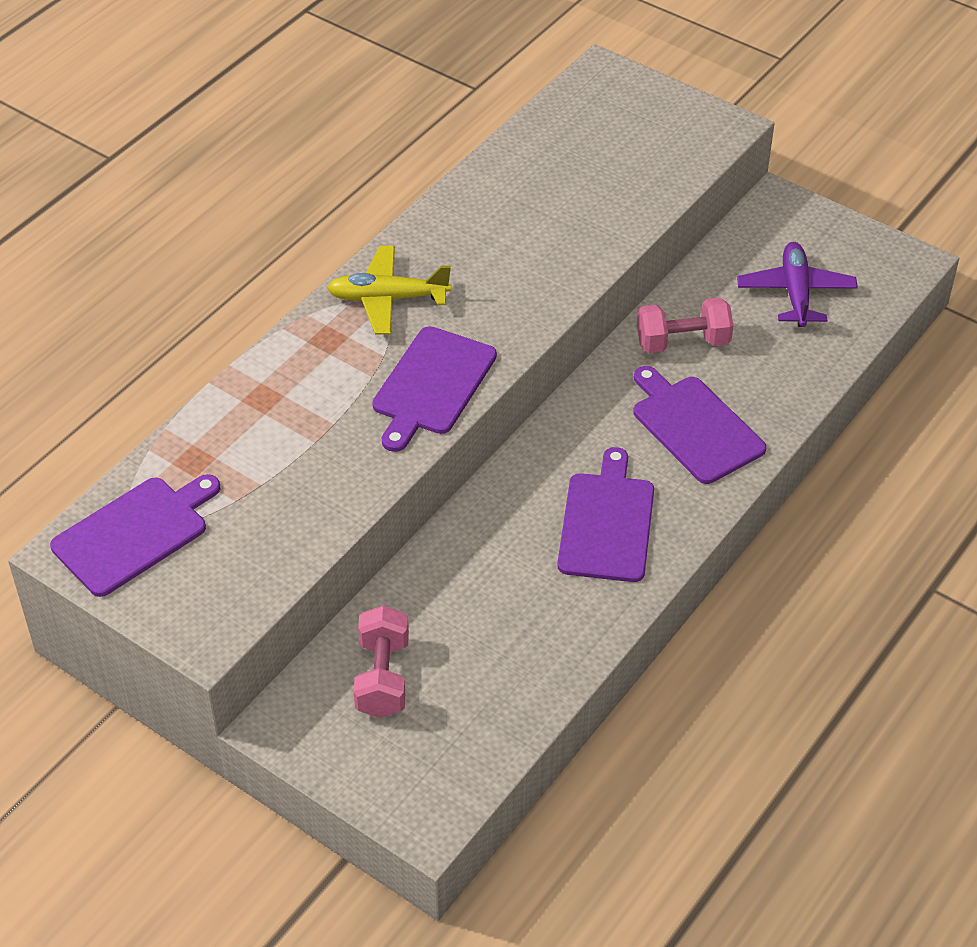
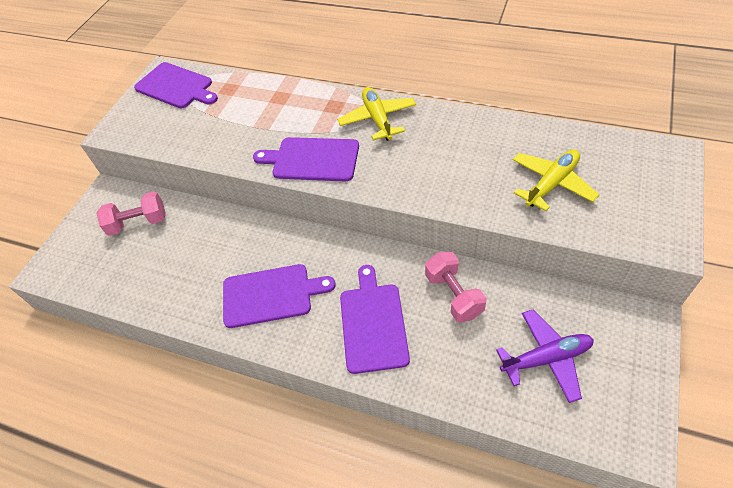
camera: 80 degrees right, 5 degrees up
purple cutting board [633,366,766,484] -> purple cutting board turned 45 degrees counterclockwise [340,265,410,374]
none -> yellow plane [513,149,600,211]

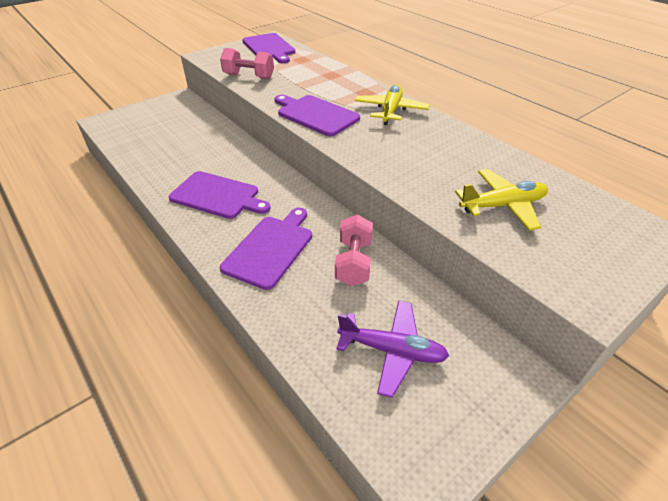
camera: 25 degrees right, 10 degrees down
pink dumbbell [96,191,166,236] -> pink dumbbell moved to [220,48,274,79]

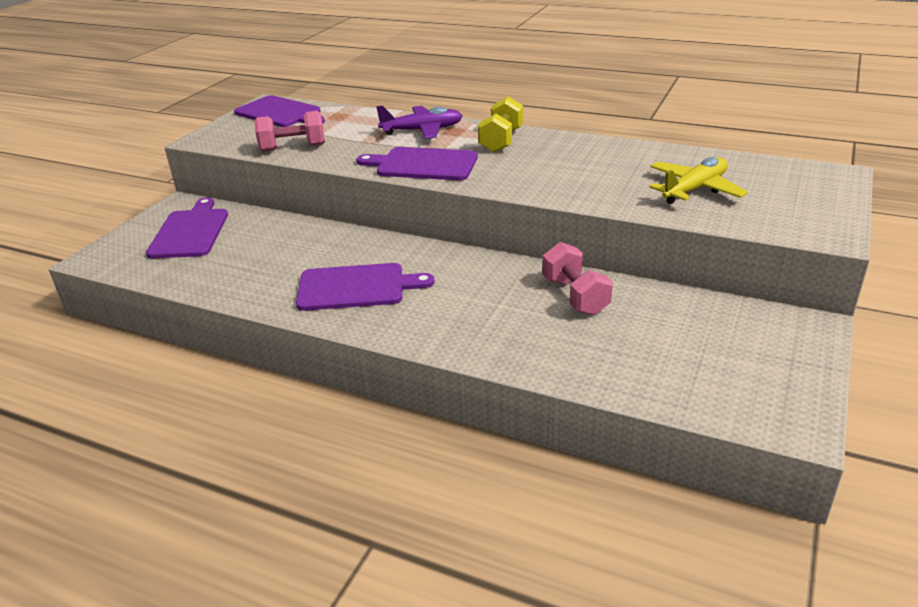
camera: 25 degrees left, 10 degrees down
purple cutting board [220,208,312,290] -> purple cutting board moved to [146,198,228,258]
purple plane [336,300,449,398] -> purple plane moved to [376,106,462,139]
yellow plane [355,84,430,125] -> yellow dumbbell [478,96,523,152]

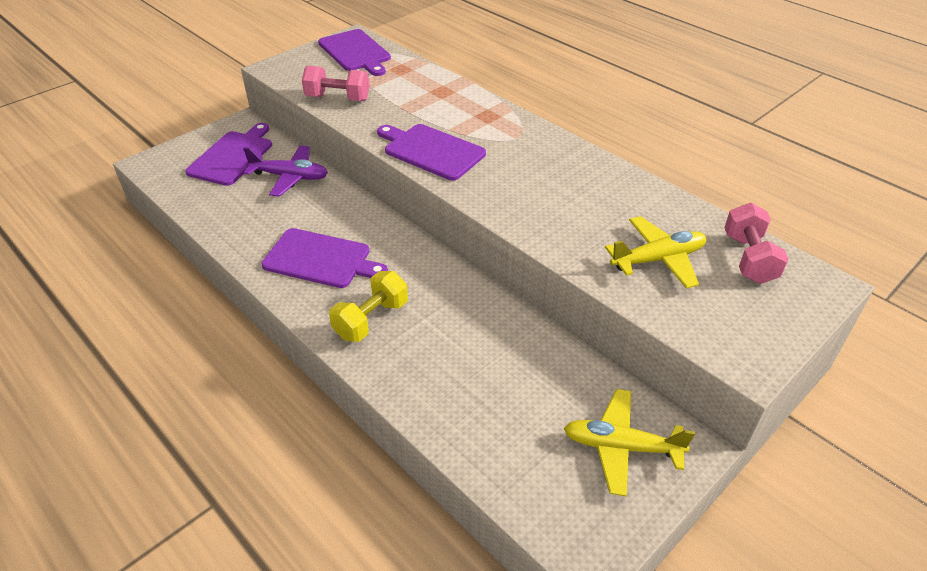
camera: 20 degrees right, 10 degrees up
purple plane [376,106,462,139] -> purple plane moved to [243,145,328,197]
yellow dumbbell [478,96,523,152] -> yellow dumbbell moved to [329,271,408,342]
pink dumbbell [543,242,613,315] -> pink dumbbell moved to [724,203,789,284]
none -> yellow plane [564,389,695,496]

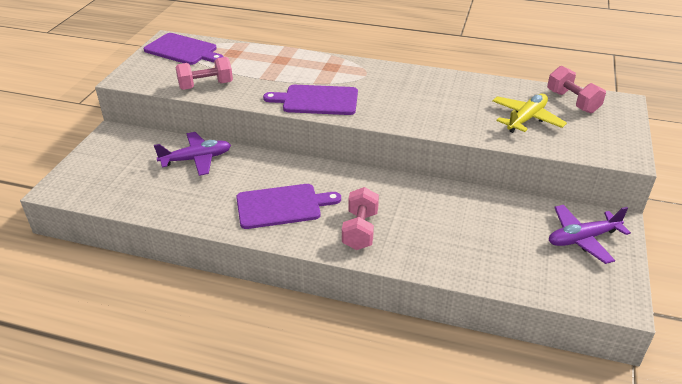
camera: 30 degrees left, 5 degrees down
purple cutting board [185,123,272,186] -> none
yellow dumbbell [329,271,408,342] -> pink dumbbell [342,187,379,250]
yellow plane [564,389,695,496] -> purple plane [549,205,631,264]

